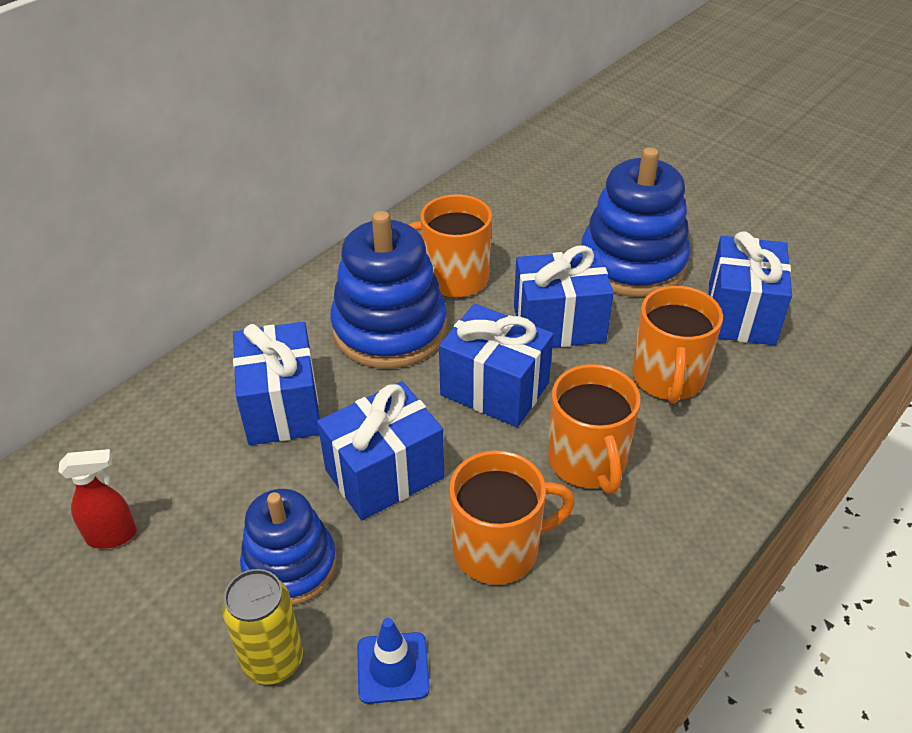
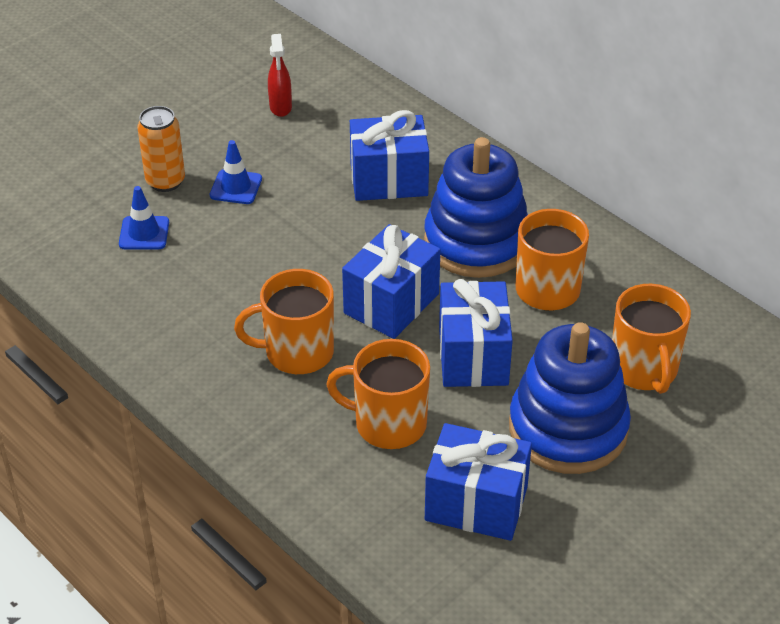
camera: 95 degrees right, 0 degrees up
yellow can [222,569,303,685] -> orange can [137,106,185,192]
blue stacking toy [240,489,337,606] -> blue traffic cone [210,140,262,204]
blue gift [317,381,444,520] -> none
orange mug [449,450,575,585] -> orange mug moved to [612,284,691,394]

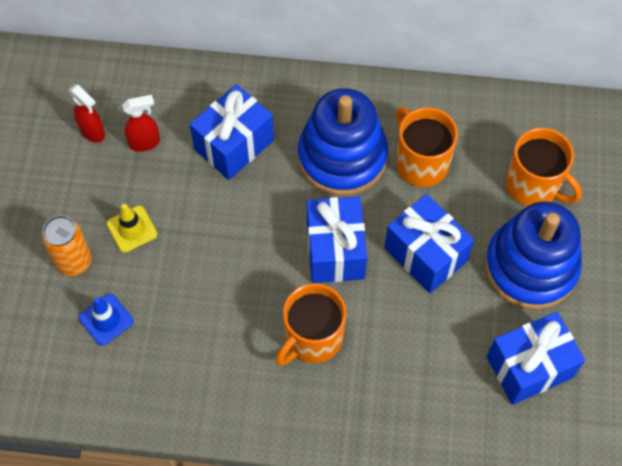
camera: 40 degrees left, 20 degrees up
blue traffic cone [210,140,262,204] -> yellow traffic cone [107,204,157,253]
orange mug [326,339,430,449] -> none
none -> red spray bottle [122,95,160,152]

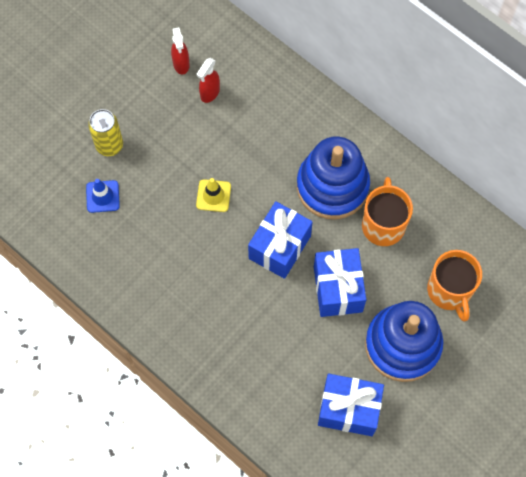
camera: 35 degrees right, 5 degrees up
orange can [42,215,92,276] -> yellow can [88,109,123,156]
yellow traffic cone [107,204,157,253] -> yellow traffic cone moved to [196,178,231,212]
red spray bottle [122,95,160,152] -> red spray bottle turned 105 degrees clockwise [197,58,220,103]
blue gift [190,84,274,180] -> none
orange mug [276,283,346,366] -> none

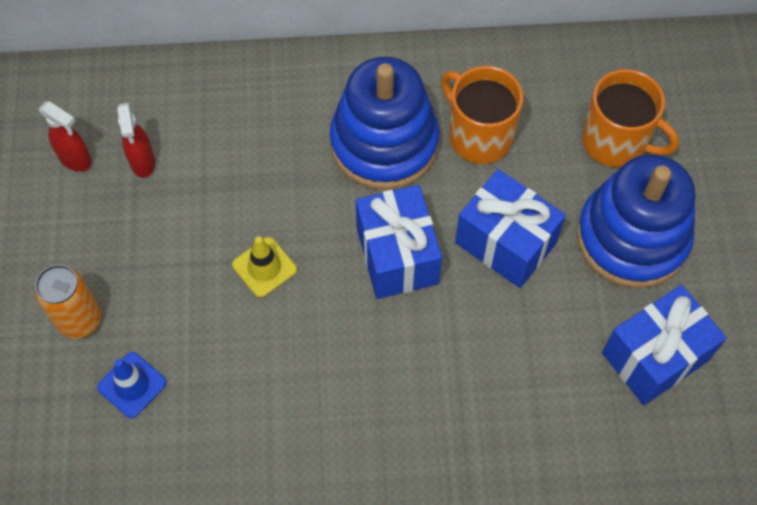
camera: 45 degrees left, 5 degrees down
yellow can [88,109,123,156] -> orange can [35,265,101,339]

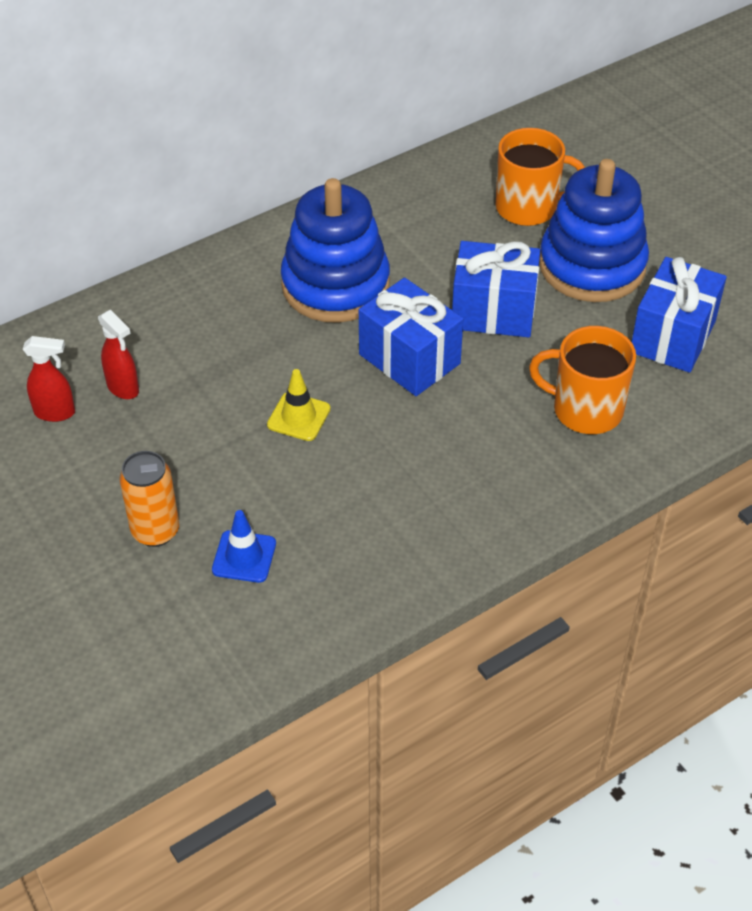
camera: 30 degrees left, 15 degrees down
orange mug [441,66,523,164] -> orange mug moved to [529,326,636,434]

